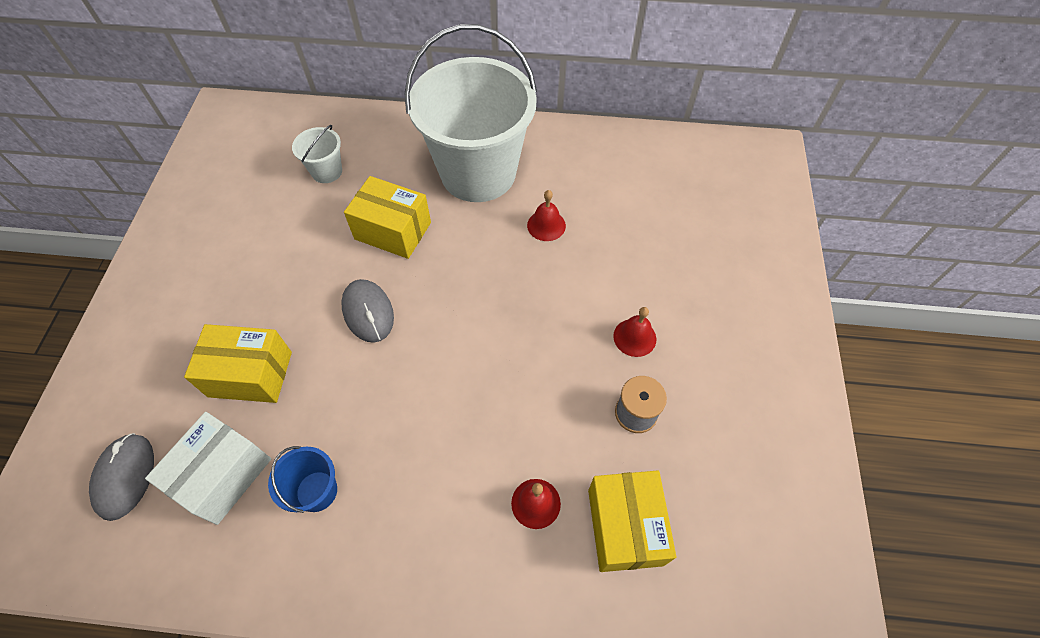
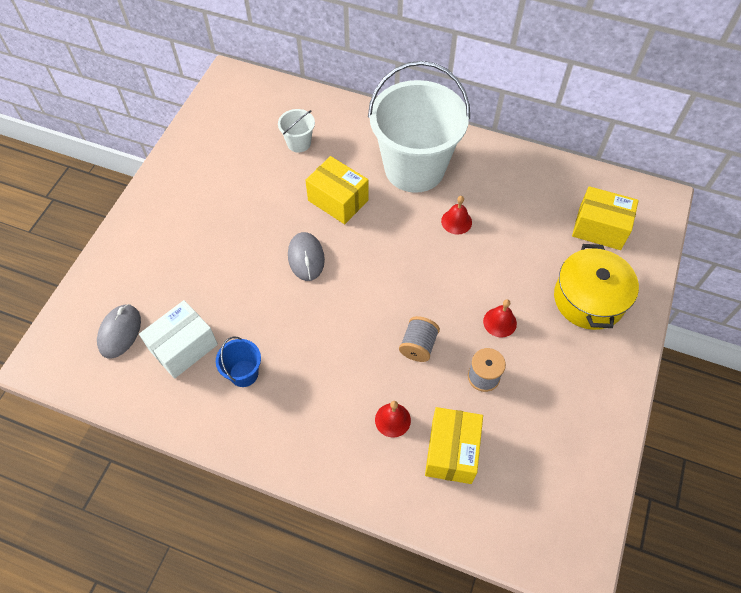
camera: 15 degrees right, 0 degrees up
yellow box [184,324,292,403] -> yellow box moved to [572,186,639,250]
none -> grey spool [399,316,440,362]
none -> yellow pot [554,244,639,330]

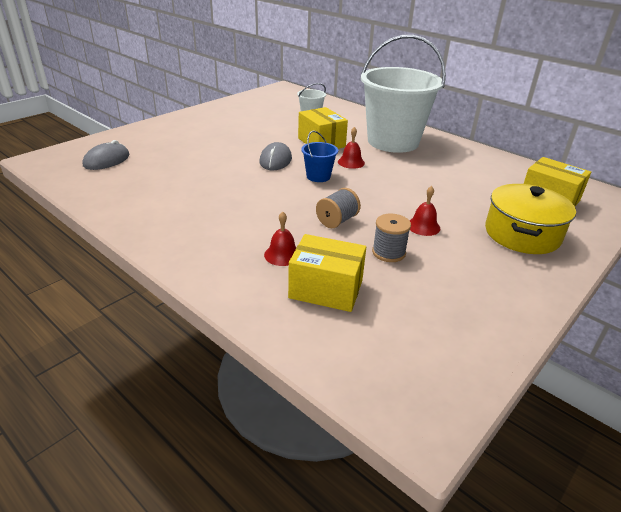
camera: 20 degrees right, 25 degrees down
white box [139,300,218,379] -> none
blue bucket [216,336,261,387] -> blue bucket moved to [301,131,338,182]
yellow box [425,407,483,484] -> yellow box turned 75 degrees clockwise [288,234,366,312]
red bell [441,196,472,235] -> red bell moved to [338,127,365,169]

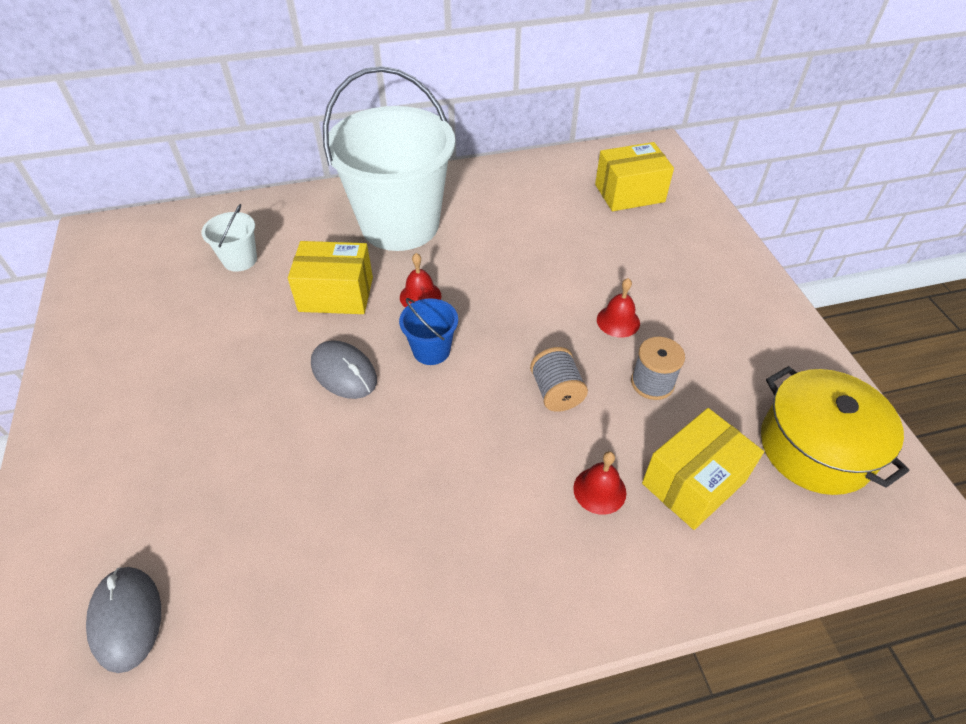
camera: 55 degrees left, 15 degrees up
yellow pot [485,184,576,254] -> yellow pot moved to [761,366,909,495]

